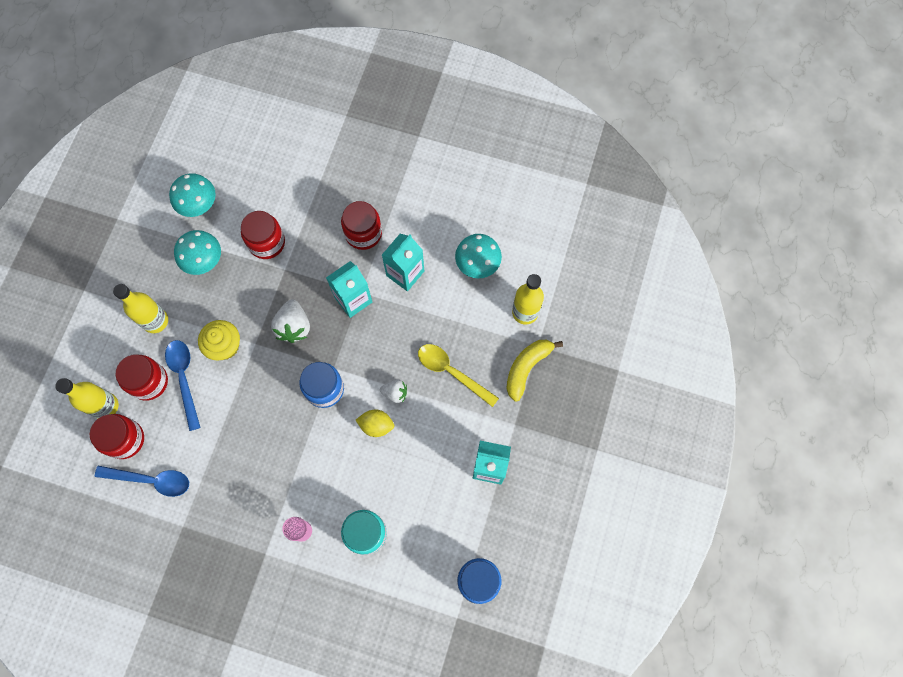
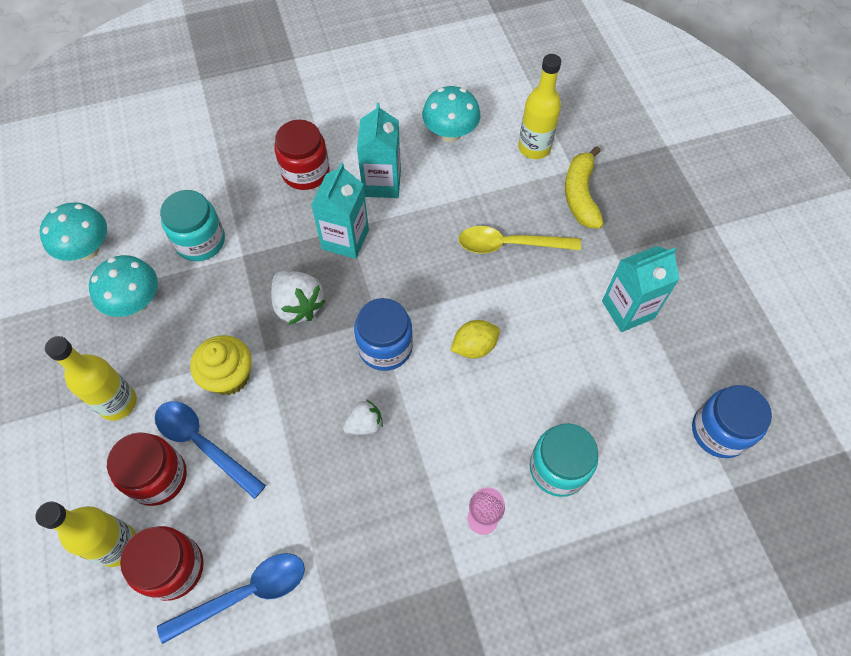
camera: 35 degrees left, 10 degrees down
red jar [241,211,285,259] -> turquoise jar [160,190,225,261]
white strawberry [380,380,407,403] -> white strawberry moved to [343,400,383,435]

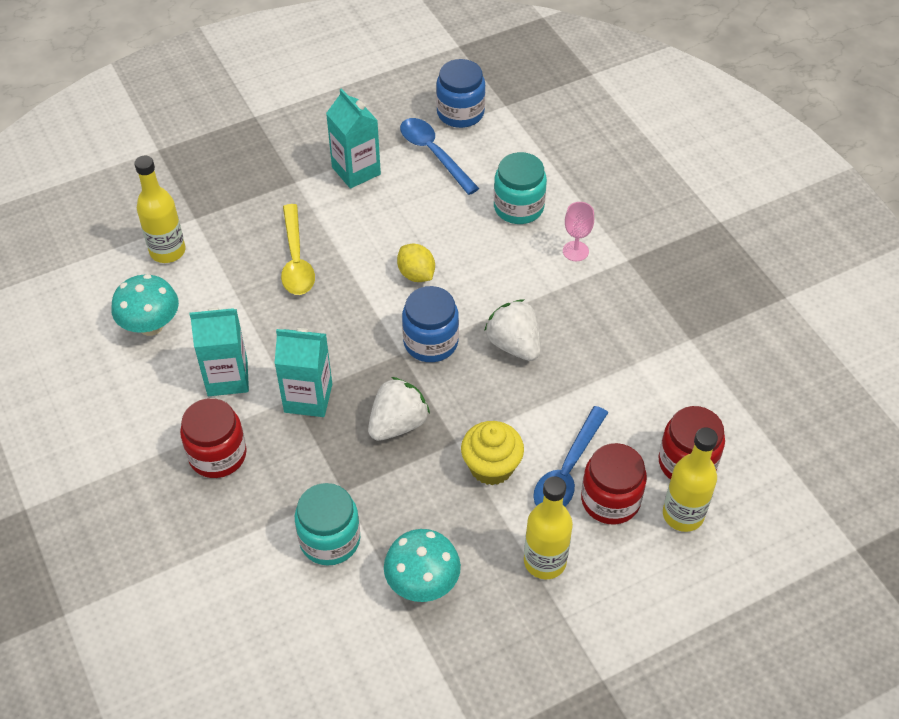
camera: 100 degrees left, 10 degrees down
turquoise mushroom [39,202,107,261] -> none
blue spoon [157,553,305,644] -> blue spoon moved to [400,118,480,195]
white strawberry [343,400,383,435] -> white strawberry [484,299,541,361], size x1.64
yellow banana [565,146,604,228] -> none

